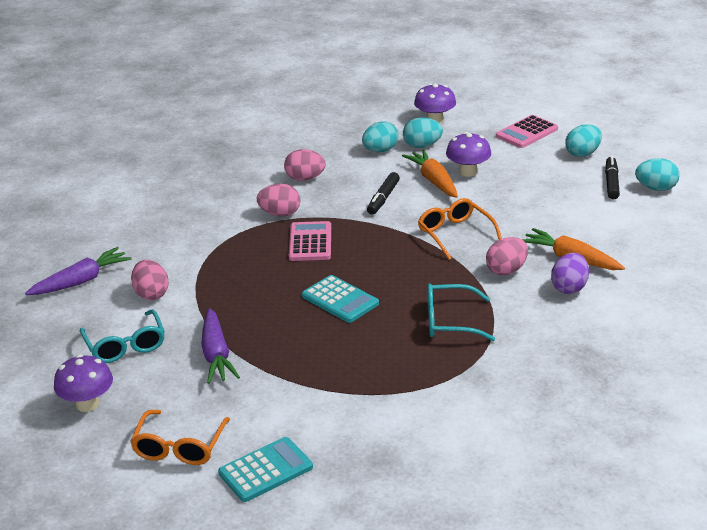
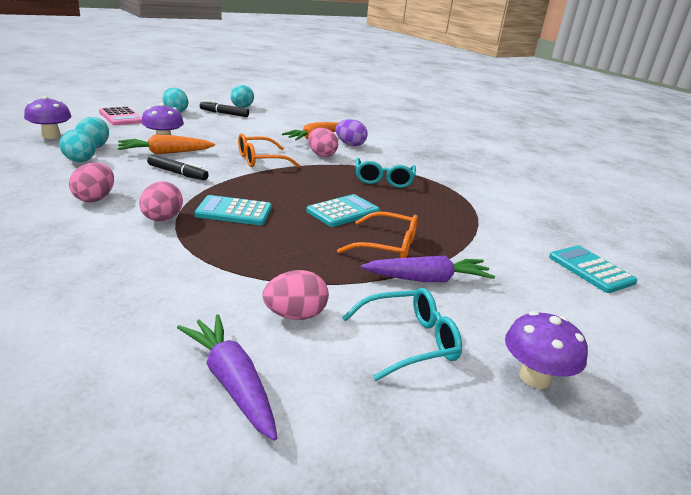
camera: 90 degrees left, 5 degrees down
orange glasses [130,410,230,465] -> orange glasses moved to [337,211,418,258]
pink calculator [289,221,331,261] -> turquoise calculator [194,195,272,225]

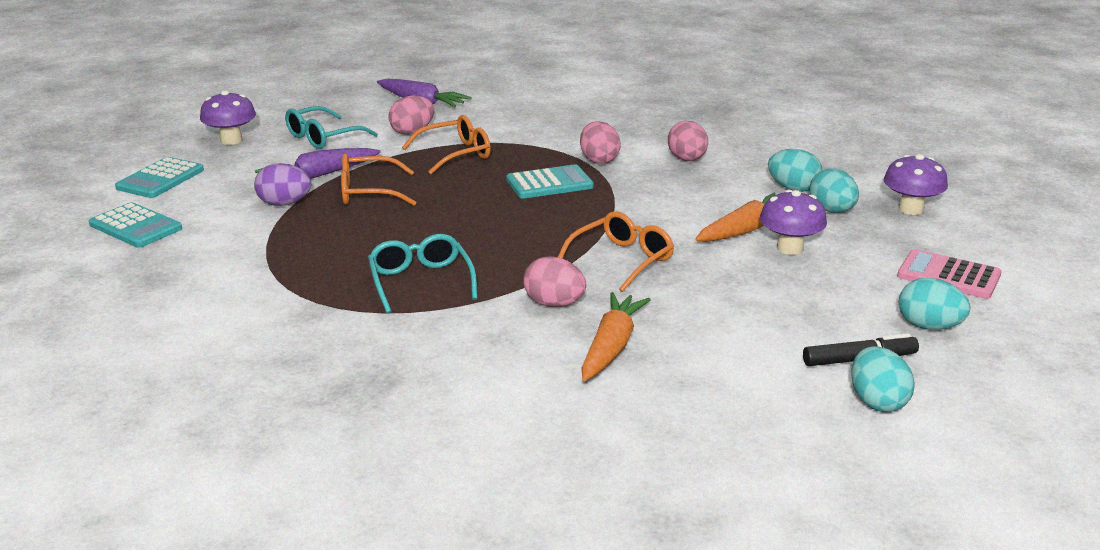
camera: 160 degrees right, 0 degrees up
black marker [147,154,209,180] -> none
turquoise calculator [306,194,380,227] -> turquoise calculator moved to [115,157,204,198]
purple egg [336,119,368,146] -> purple egg moved to [254,163,311,206]
none -> orange glasses [402,115,491,174]

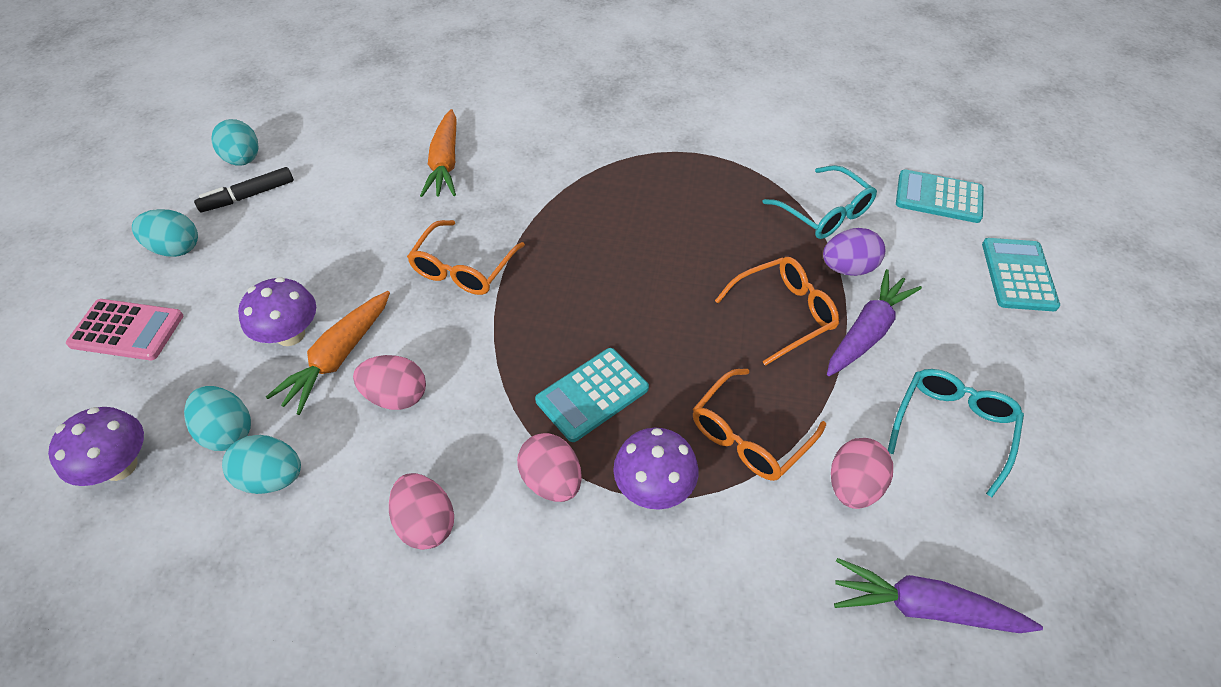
camera: 160 degrees right, 25 degrees up
purple mushroom [200,90,256,145] -> purple mushroom moved to [613,428,699,510]
turquoise glasses [368,234,478,314] -> turquoise glasses moved to [762,165,877,239]
pink egg [523,256,586,307] -> pink egg moved to [353,355,426,410]

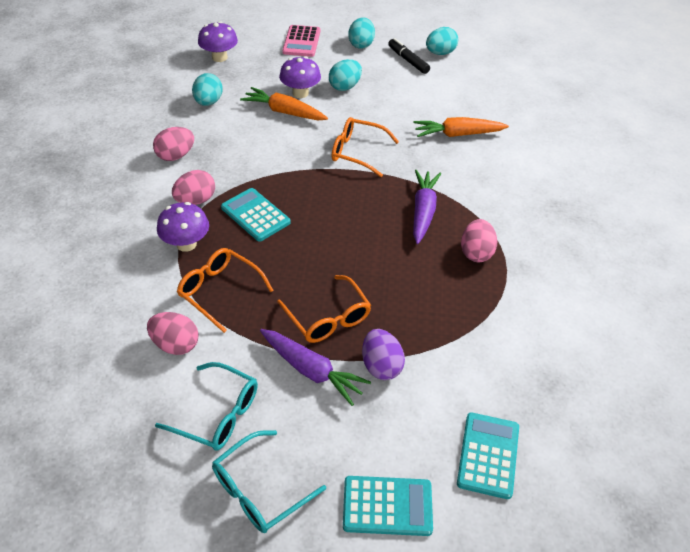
camera: 85 degrees right, 5 degrees down
turquoise egg [184,386,251,451] -> turquoise egg moved to [329,59,362,91]
pink egg [353,355,426,410] -> pink egg moved to [461,219,497,262]
turquoise glasses [762,165,877,239] -> turquoise glasses moved to [212,430,326,533]
purple carrot [834,558,1043,633] -> purple carrot moved to [413,170,441,244]

